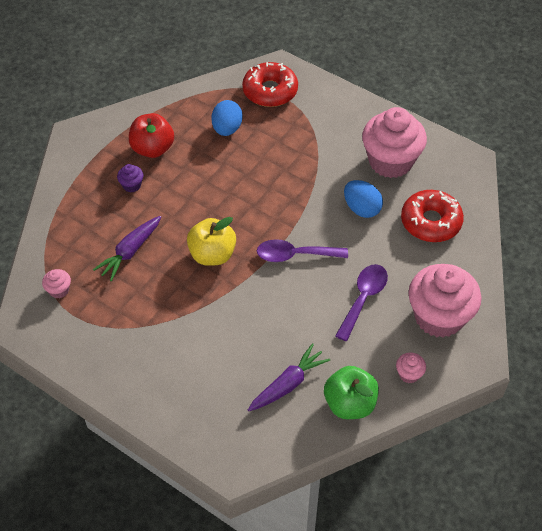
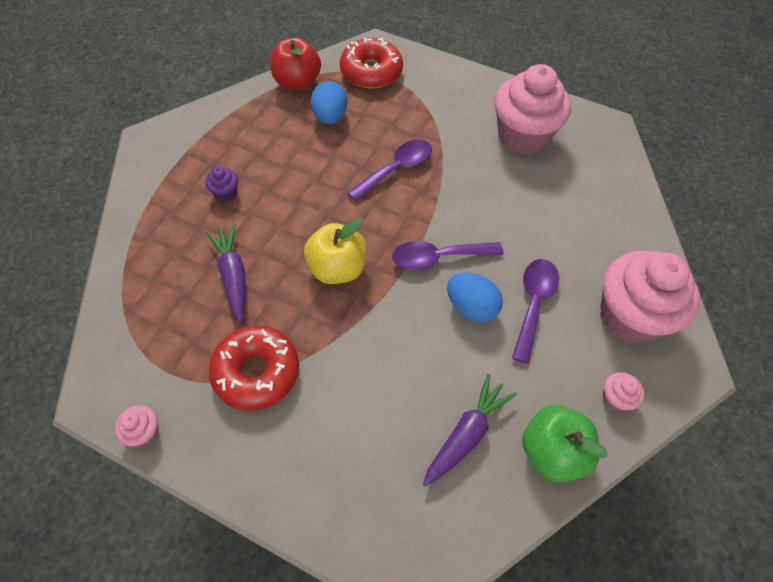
camera: 10 degrees left, 5 degrees up
pink cupcake [42,269,71,298] -> pink cupcake moved to [115,405,159,446]
purple carrot [93,216,161,282] -> purple carrot turned 135 degrees clockwise [206,224,246,323]
red apple [129,113,174,158] -> red apple moved to [270,37,321,91]
blue egg [344,180,383,218] -> blue egg moved to [447,272,503,323]
red donut [401,190,464,242] -> red donut moved to [209,325,299,411]
none -> purple spoon [347,139,432,201]

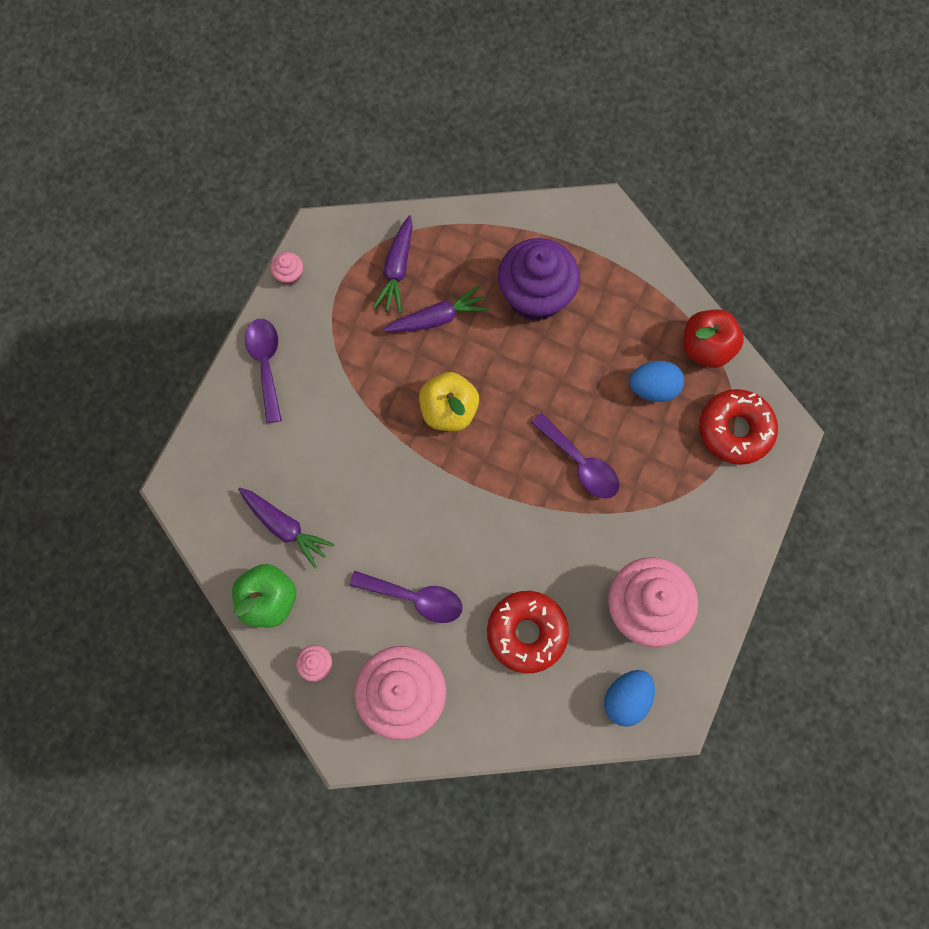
camera: 90 degrees right, 15 degrees up
purple cupcake [205,166,238,202] -> purple cupcake [498,238,580,321], size x2.45
red donut [209,325,299,411] -> red donut moved to [487,591,569,673]
purple spoon [392,241,504,270] -> purple spoon moved to [245,319,282,423]
blue egg [447,272,503,323] -> blue egg moved to [604,670,655,727]
none -> purple carrot [373,215,413,313]

